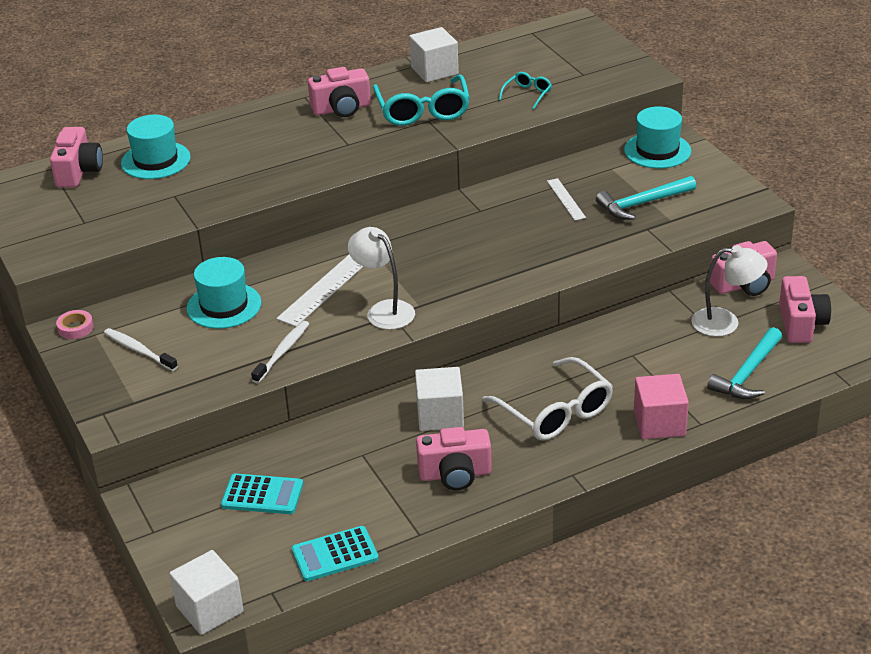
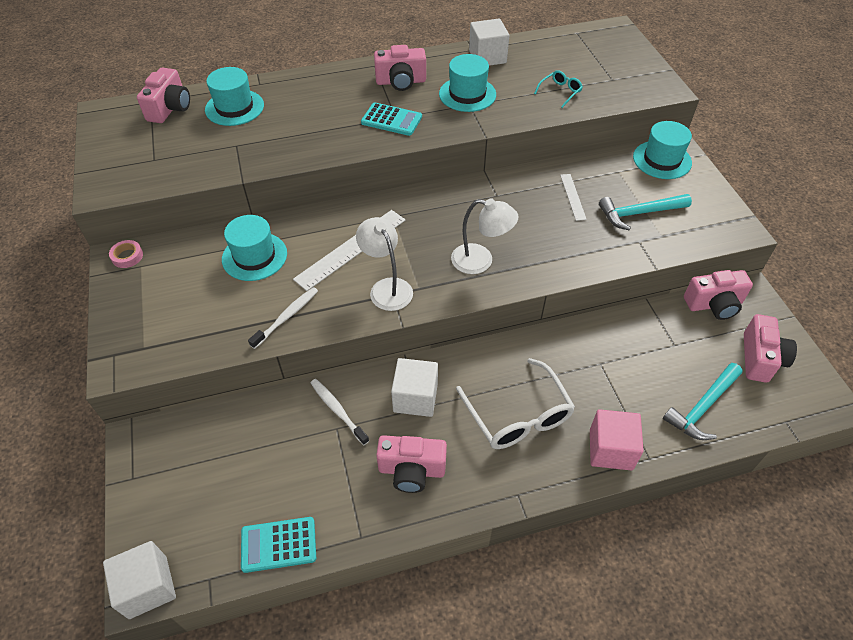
camera: 10 degrees right, 15 degrees up
white toothbrush [104,328,178,371] -> white toothbrush moved to [310,379,369,445]
turquoise calculator [221,473,303,514] -> turquoise calculator moved to [361,102,422,136]
turquoise glasses [373,74,470,126] -> turquoise hat [439,54,496,112]
white lamp [691,245,767,337] -> white lamp moved to [451,199,519,274]

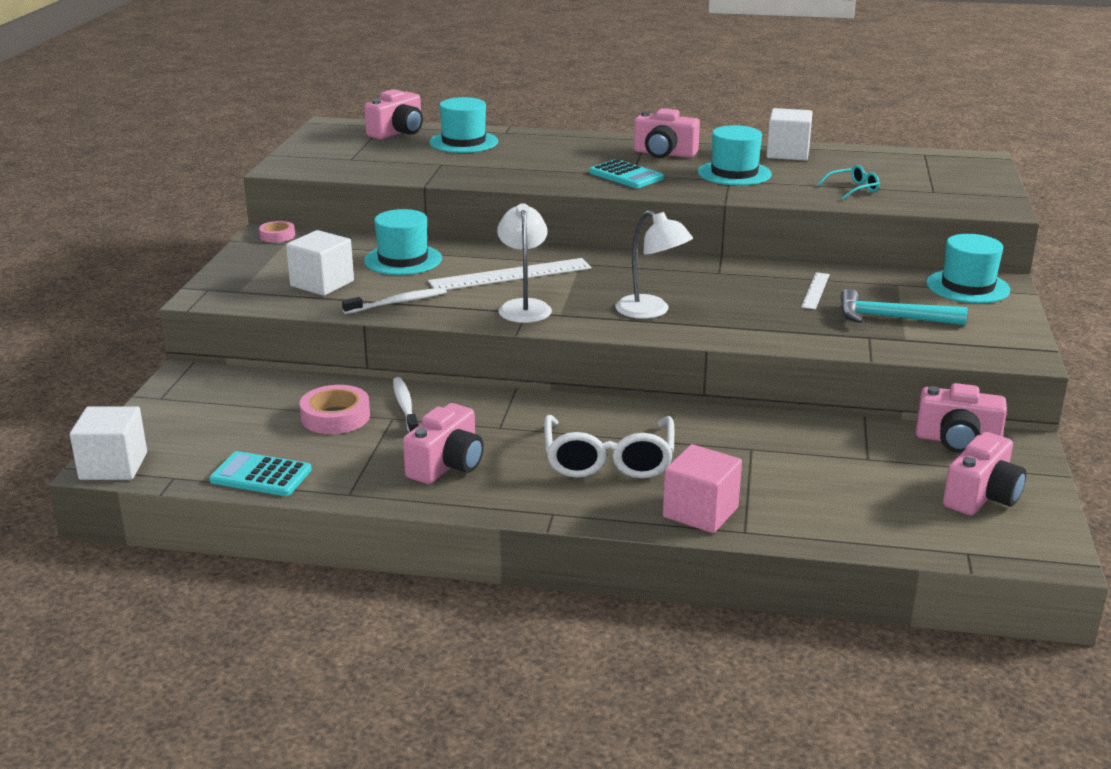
camera: 25 degrees right, 25 degrees down
pink camera [376,435,447,493] -> pink camera turned 90 degrees counterclockwise [403,403,484,484]
white cube [391,358,438,417] -> white cube moved to [286,230,354,296]
turquoise hammer [663,363,742,440] -> none
none -> pink tape [300,385,370,434]

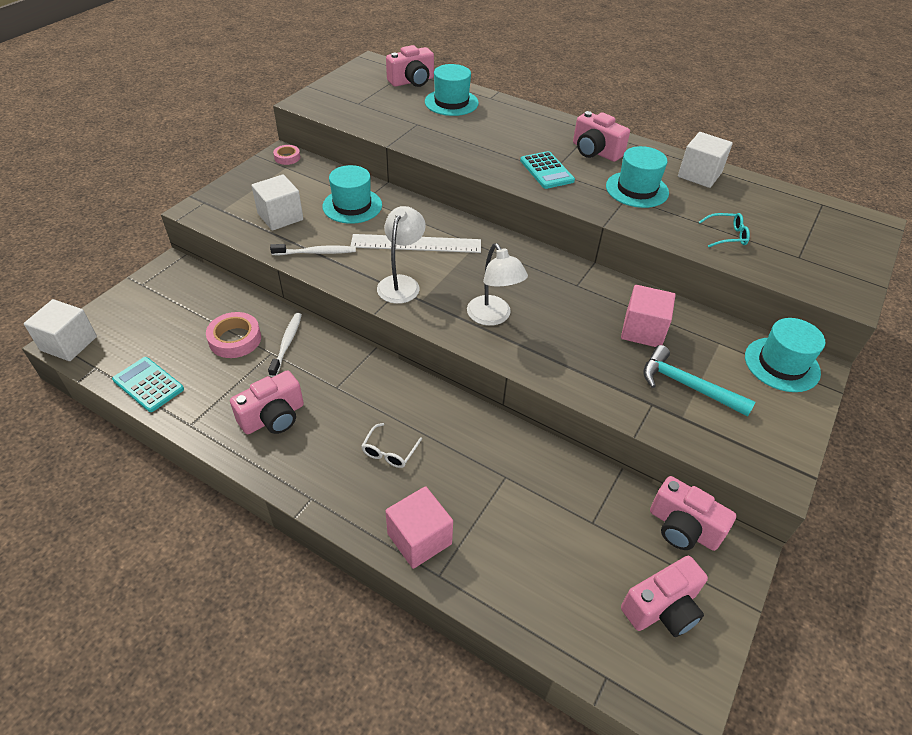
camera: 20 degrees right, 20 degrees up
white glasses [544,415,674,479] -> white glasses [361,423,422,468], size x0.49
white ruler [801,272,830,309] -> pink cube [621,285,675,347]

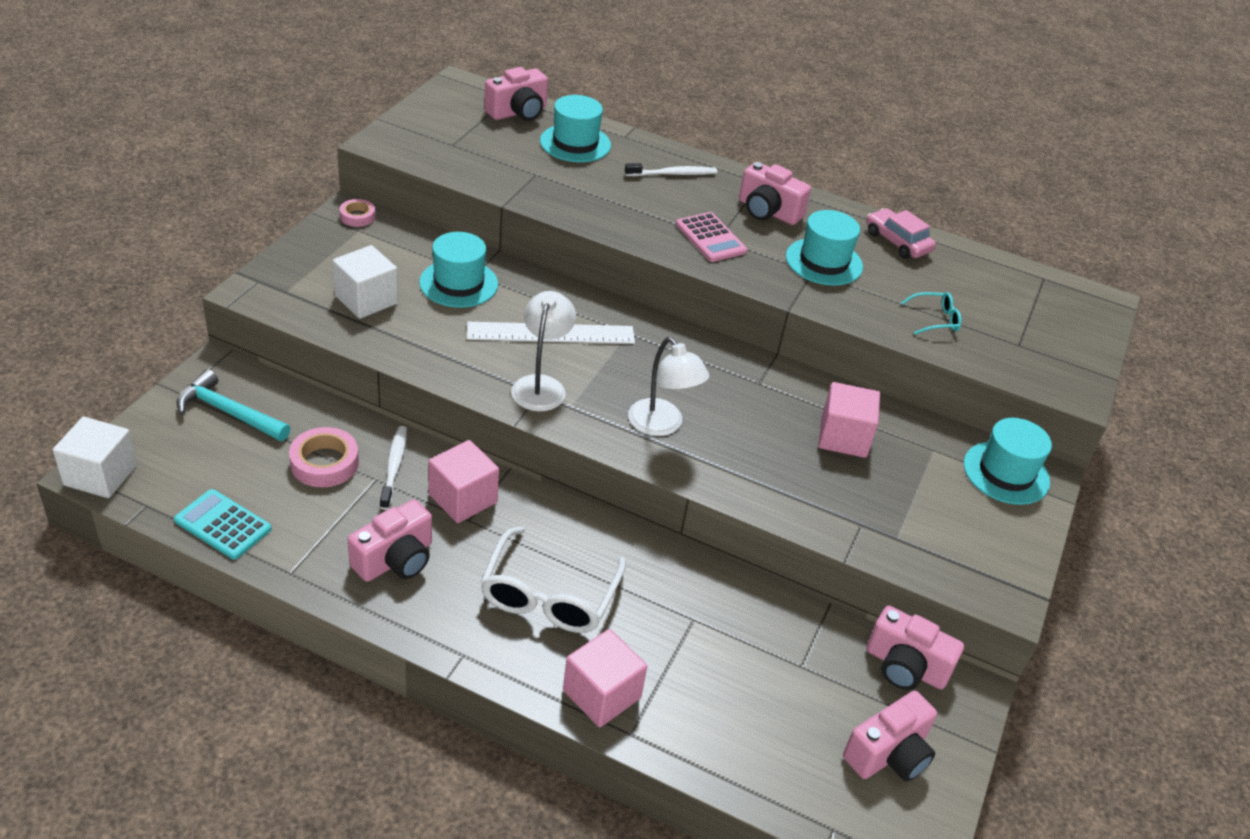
camera: 10 degrees left, 5 degrees down
white toothbrush [270,244,356,255] -> white toothbrush moved to [625,163,717,176]
white glasses [361,423,422,468] -> white glasses [481,526,626,633], size x2.04
turquoise calculator [520,151,575,189] -> pink calculator [676,212,747,262]
turquoise hammer [643,345,755,416] -> turquoise hammer moved to [176,369,291,441]
white cube [678,132,733,188] -> pink car [866,208,936,259]
none -> pink cube [428,440,499,523]

